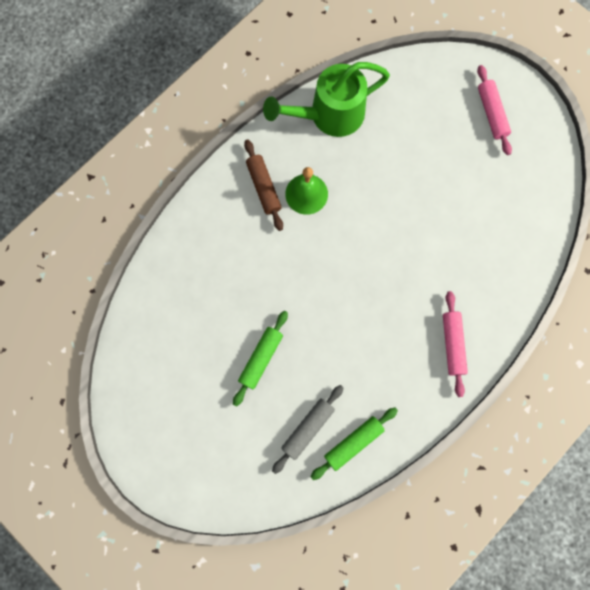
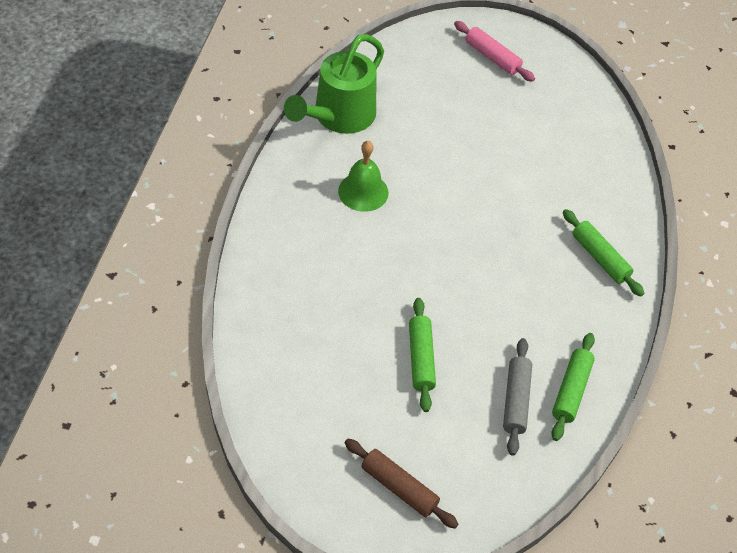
camera: 35 degrees left, 25 degrees down
brown rolling pin [244,139,283,231] -> brown rolling pin moved to [344,439,458,529]
pink rolling pin [443,291,468,397] -> green rolling pin [563,209,644,297]

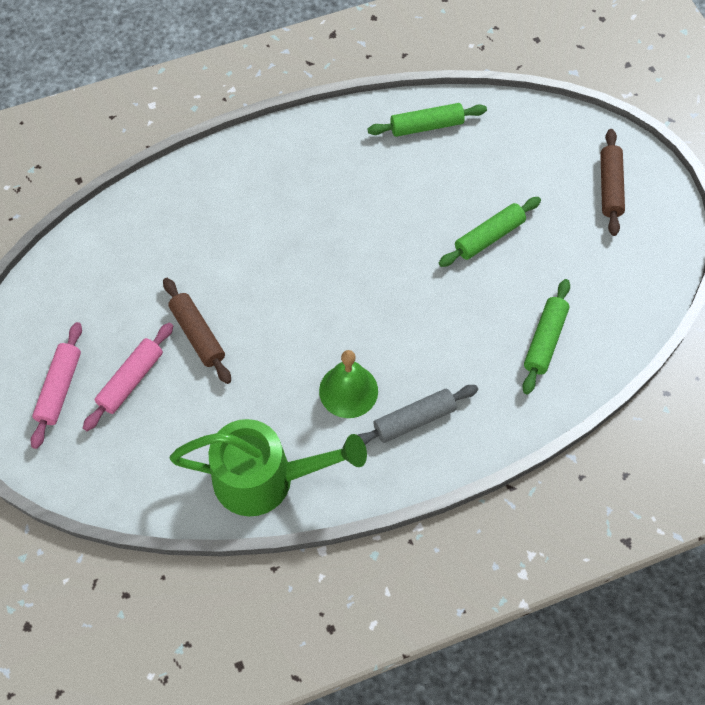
camera: 120 degrees left, 10 degrees up
grey rolling pin [503,338,532,456] -> grey rolling pin moved to [358,385,478,445]
green rolling pin [563,209,644,297] -> green rolling pin moved to [522,279,570,394]
none -> pink rolling pin [83,323,173,431]
none -> brown rolling pin [163,278,231,384]

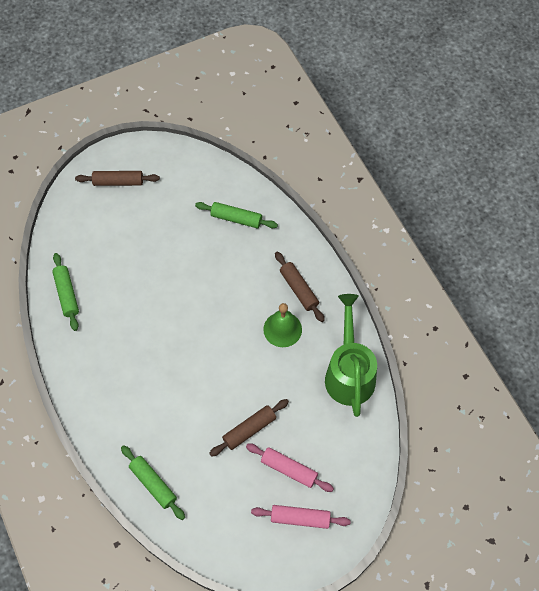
camera: 95 degrees left, 0 degrees up
grey rolling pin [358,385,478,445] -> brown rolling pin [275,252,325,322]
green rolling pin [439,197,541,267] -> green rolling pin moved to [121,445,185,520]

